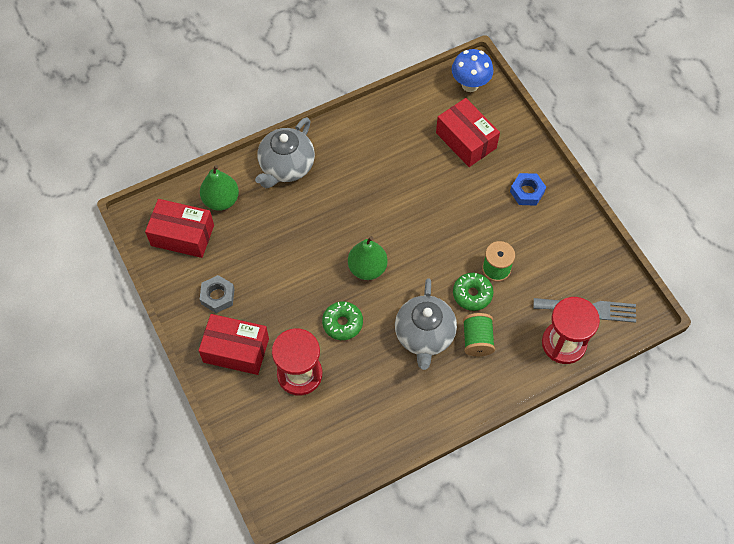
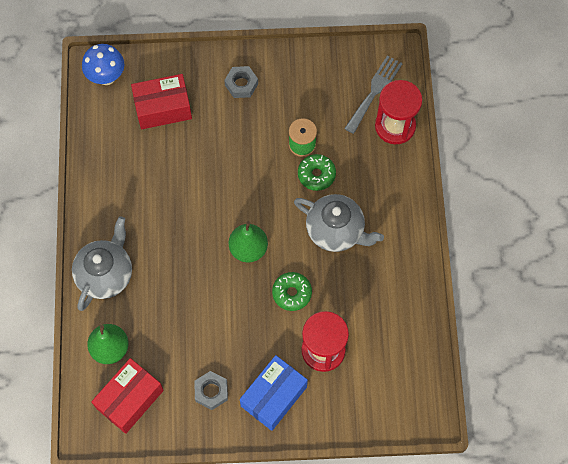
camera: 65 degrees left, 5 degrees up
red box [199,314,269,375] -> blue box [240,355,308,431]
grey teapot [255,117,315,188] -> grey teapot turned 120 degrees counterclockwise [72,216,132,311]
green spool [463,313,495,356] -> none
blue nut [510,173,546,206] -> grey nut [224,66,258,98]

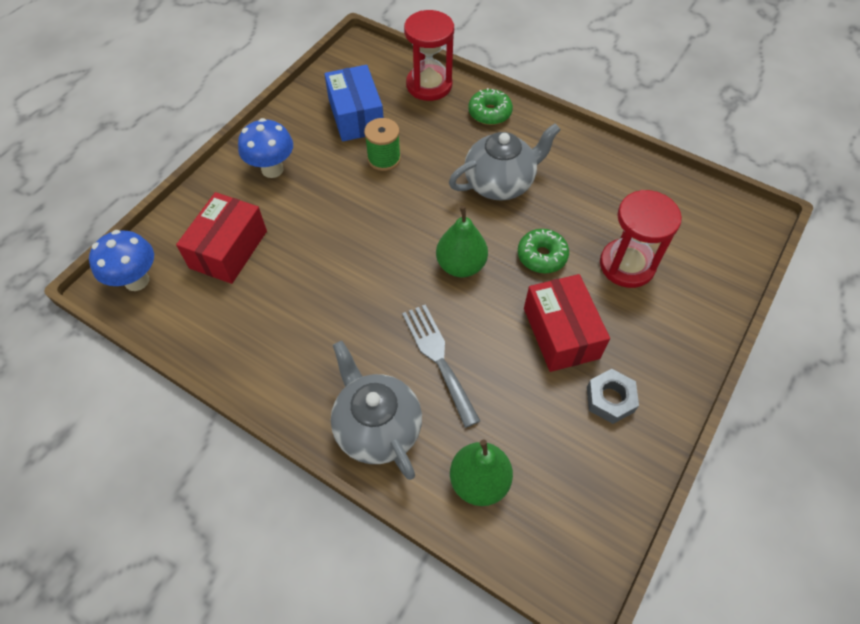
camera: 55 degrees left, 10 degrees down
red box [91,358,164,434] -> red box moved to [524,274,610,372]
grey nut [224,66,258,98] -> blue mushroom [238,118,293,178]
blue box [240,355,308,431] -> blue box moved to [325,65,384,142]
green donut [298,154,336,191] -> green donut moved to [468,88,513,125]
grey fork [344,56,403,134] -> grey fork moved to [402,305,480,428]

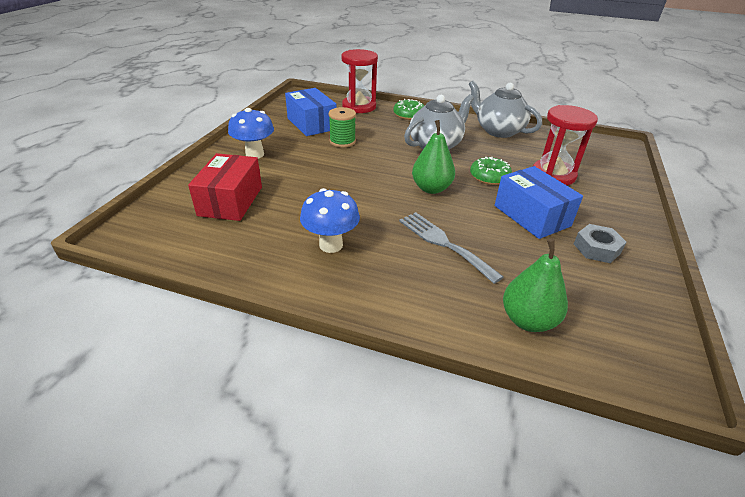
camera: 15 degrees left, 20 degrees down
blue mushroom [89,230,154,291] -> blue mushroom moved to [300,188,360,253]
grey teapot [331,341,422,480] -> grey teapot moved to [469,81,542,138]
red box [524,274,610,372] -> blue box [495,166,583,239]

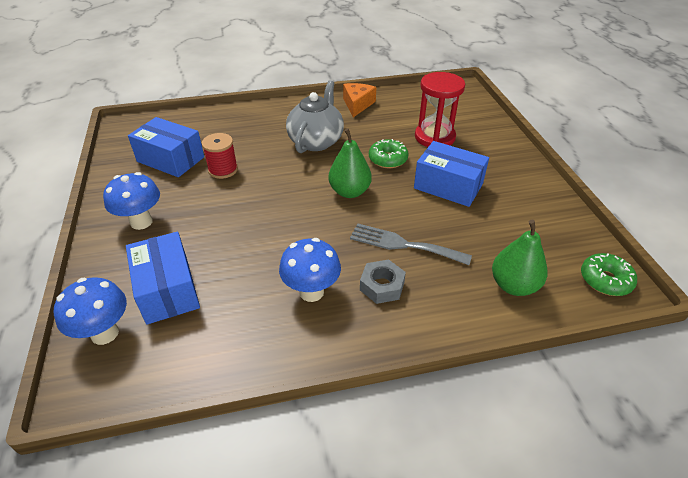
camera: 30 degrees left, 5 degrees up
red box [188,153,262,221] -> blue box [126,232,200,325]
green spool [329,107,356,147] -> red spool [202,133,238,179]
red hourglass [341,49,378,113] -> none
green donut [393,99,424,120] -> green donut moved to [581,253,637,296]
grey teapot [469,81,542,138] -> orange cheese [343,83,376,117]
grey nut [574,224,627,263] -> grey nut moved to [360,259,406,304]
none -> blue mushroom [54,277,127,345]

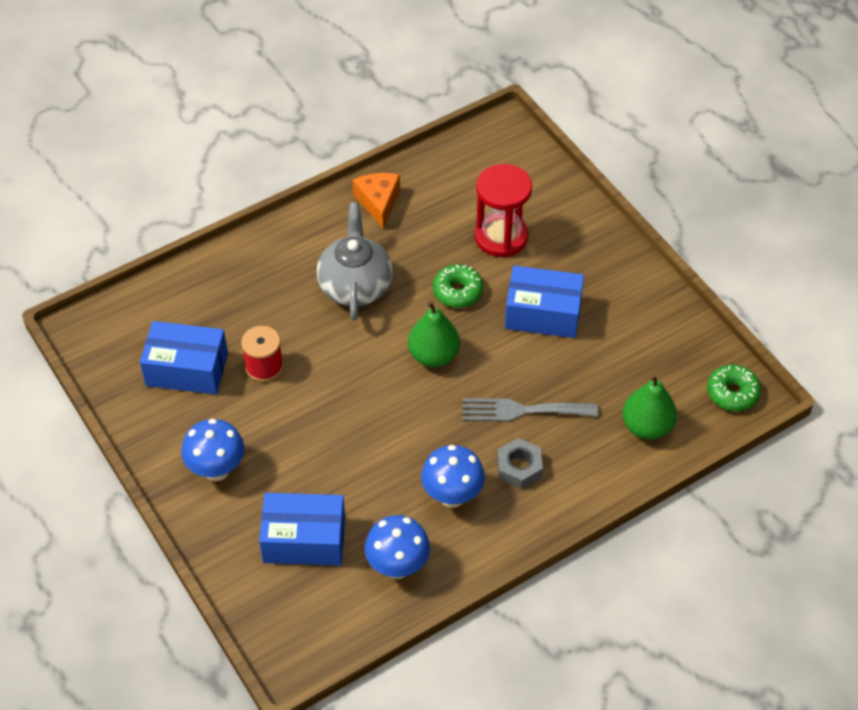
camera: 20 degrees left, 10 degrees up
blue mushroom [54,277,127,345] -> blue mushroom moved to [365,515,430,579]
blue box [126,232,200,325] -> blue box turned 45 degrees counterclockwise [259,493,345,566]

